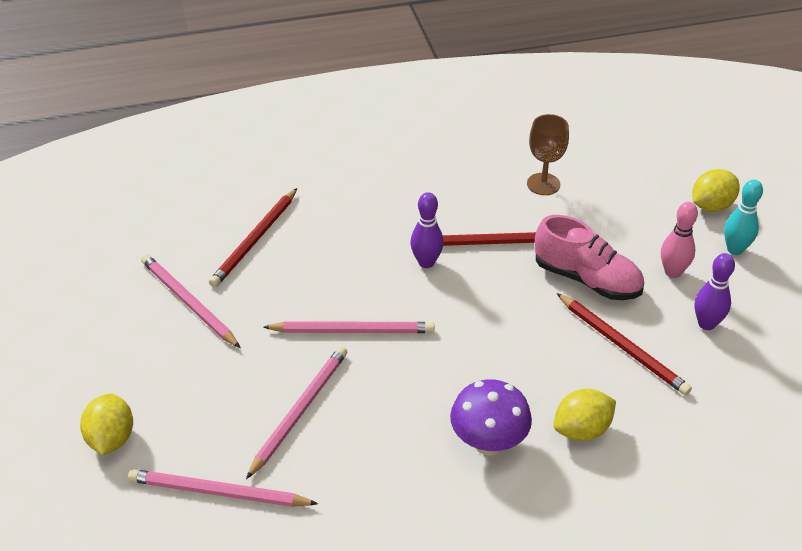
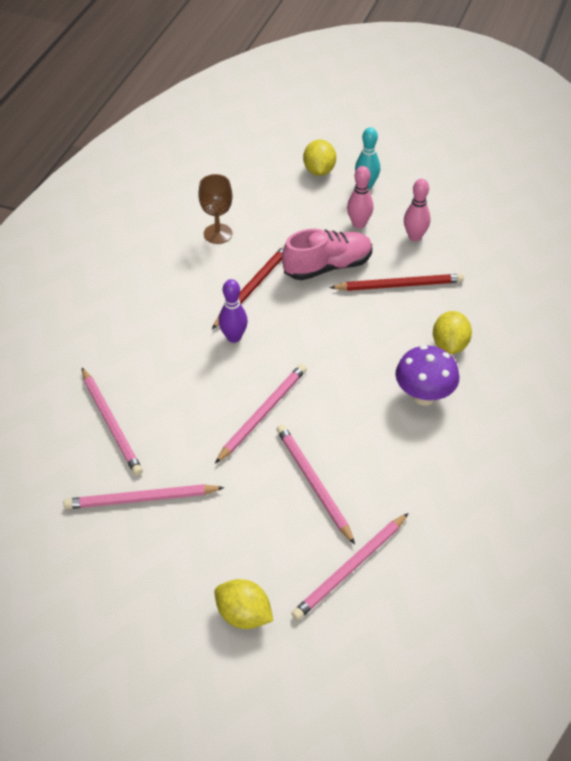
camera: 55 degrees left, 5 degrees up
red pencil [209,188,297,287] -> pink pencil [82,368,143,476]
purple bowling pin [695,253,735,330] -> pink bowling pin [404,179,430,241]

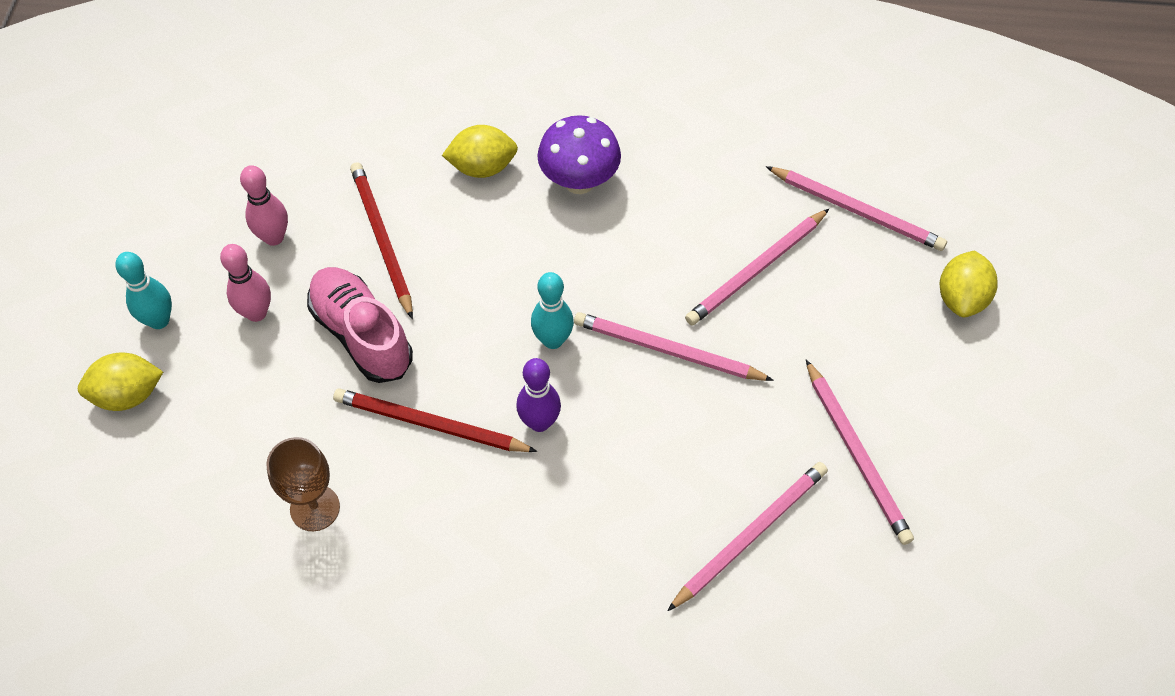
camera: 105 degrees left, 10 degrees up
none -> turquoise bowling pin [531,272,574,349]

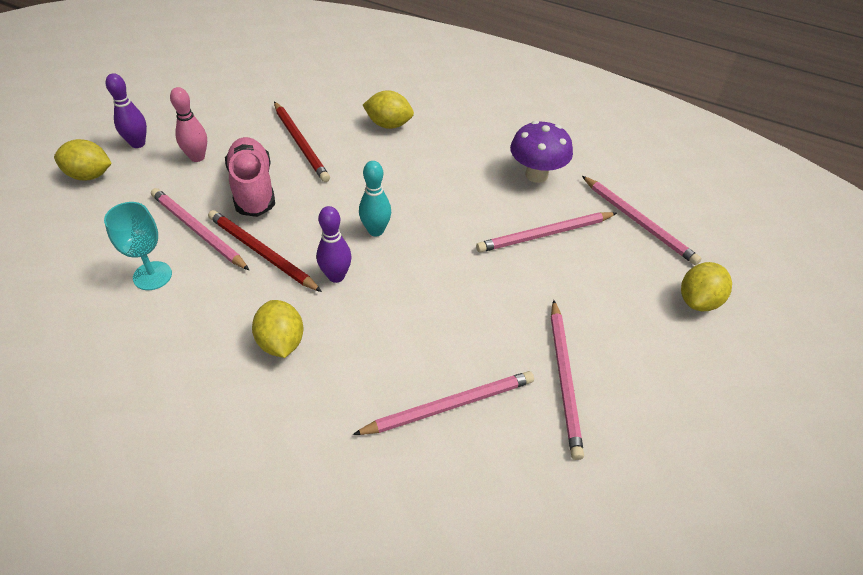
camera: 20 degrees right, 10 degrees down
turquoise bowling pin [115,252,172,329] -> purple bowling pin [106,73,147,148]
pink bowling pin [240,165,288,246] -> none
brown goblet [266,437,340,531] -> turquoise goblet [104,202,172,290]
red pencil [350,162,413,319] -> red pencil turned 150 degrees clockwise [274,101,330,182]
purple mushroom [537,115,621,194] -> purple mushroom moved to [510,121,573,183]
pink pencil [574,312,774,381] -> pink pencil moved to [151,188,249,270]
none -> yellow lemon [252,300,303,358]

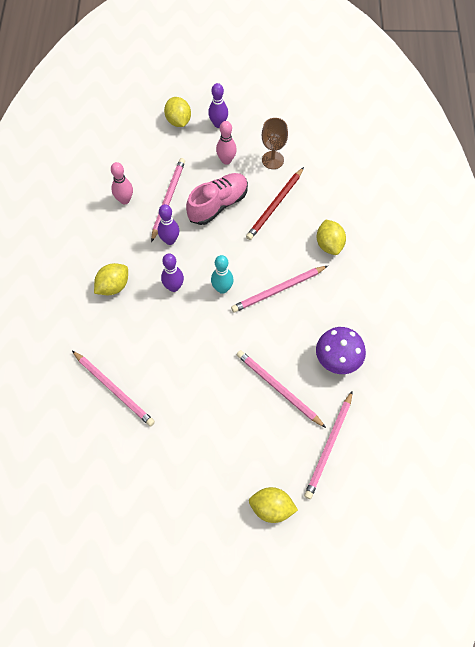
camera: 65 degrees right, 15 degrees up
turquoise goblet [104,202,172,290] -> pink bowling pin [111,162,133,204]
red pencil [208,210,322,292] -> purple bowling pin [158,204,179,245]
pink pencil [551,300,584,460] -> pink pencil moved to [231,266,328,313]
none -> brown goblet [262,118,288,169]

